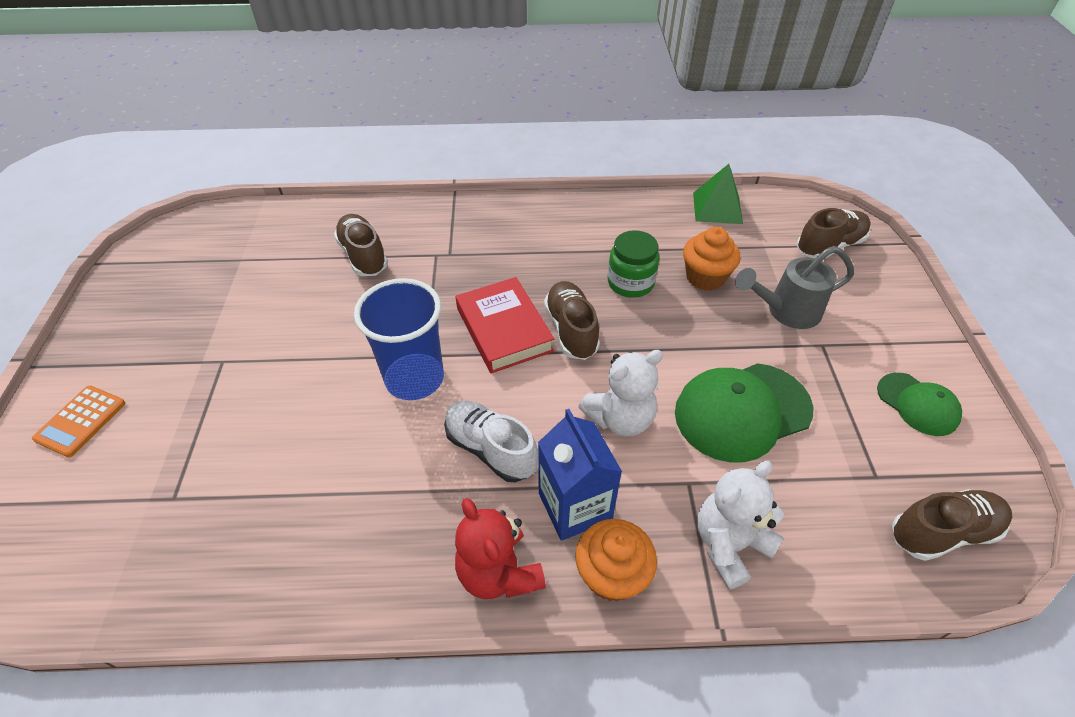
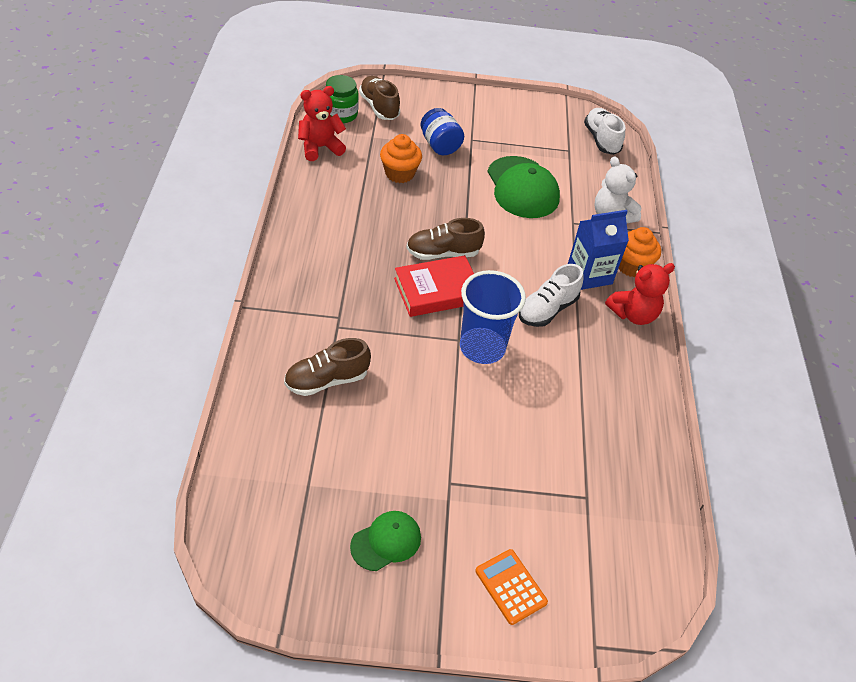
camera: 90 degrees left, 0 degrees up
orange calculator [32,386,125,458] -> orange calculator turned 150 degrees counterclockwise [475,549,548,625]
white teddy bear [578,350,663,436] -> none
green jar [608,230,660,298] -> green jar moved to [326,75,359,123]
green pyramid [693,164,743,224] -> red teddy bear [298,86,346,161]
grey watering can [735,246,854,329] -> blue jar [421,108,464,155]
green cap [877,373,962,436] -> green cap moved to [350,511,421,571]
brown shoe [892,489,1012,561] -> white shoe [584,108,625,155]

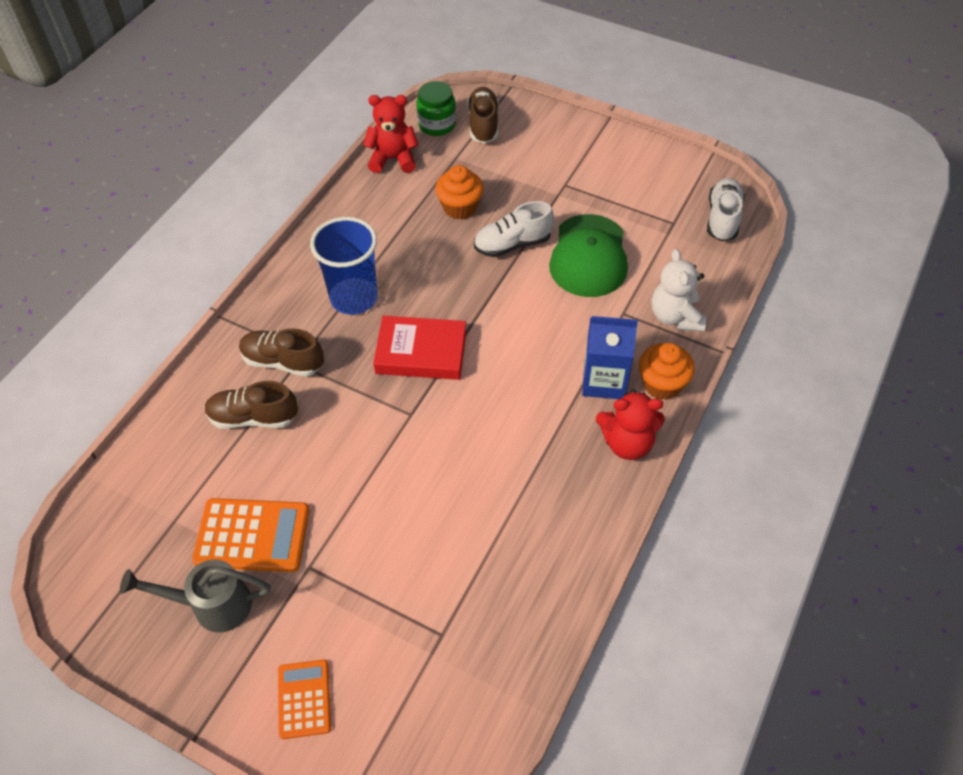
camera: 30 degrees right, 5 degrees up
green cap [350,511,421,571] -> grey watering can [120,559,271,633]
brown shoe [406,218,485,260] -> brown shoe moved to [239,328,324,377]
blue jar [421,108,464,155] -> none
blue cup [460,270,526,364] -> blue cup moved to [310,217,378,315]
white shoe [519,264,584,327] -> white shoe moved to [474,201,554,257]
none -> orange calculator [192,498,310,572]

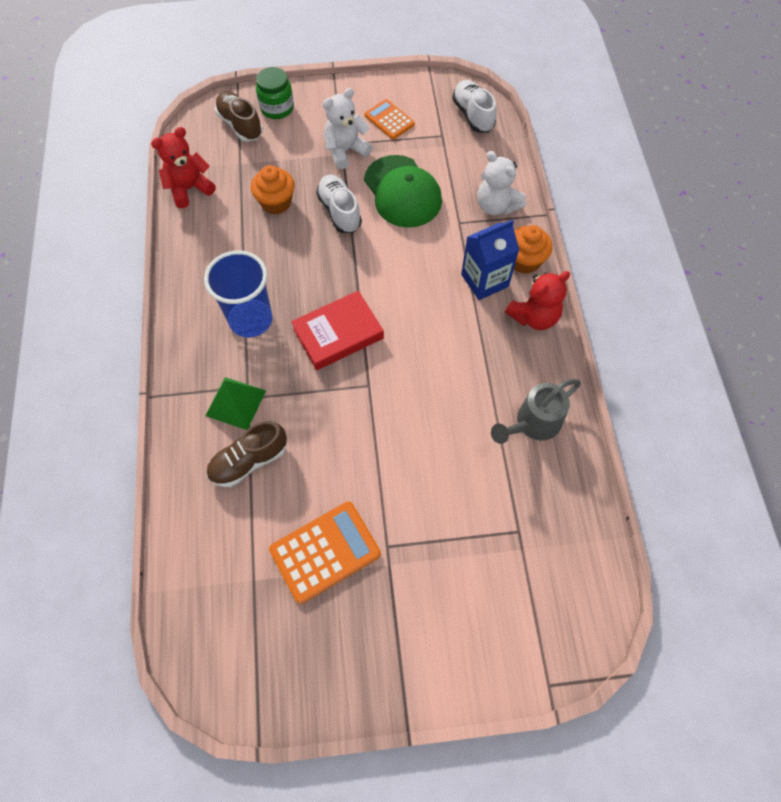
camera: 35 degrees left, 10 degrees up
grey watering can [120,559,271,633] -> grey watering can moved to [491,379,581,444]
brown shoe [239,328,324,377] -> green pyramid [205,377,266,430]
orange calculator [278,659,331,739] -> orange calculator moved to [365,99,415,139]
green jar [416,81,456,136] -> green jar moved to [256,67,294,119]
white shoe [474,201,554,257] -> white shoe turned 120 degrees clockwise [316,174,362,233]
none -> white teddy bear [323,88,373,169]

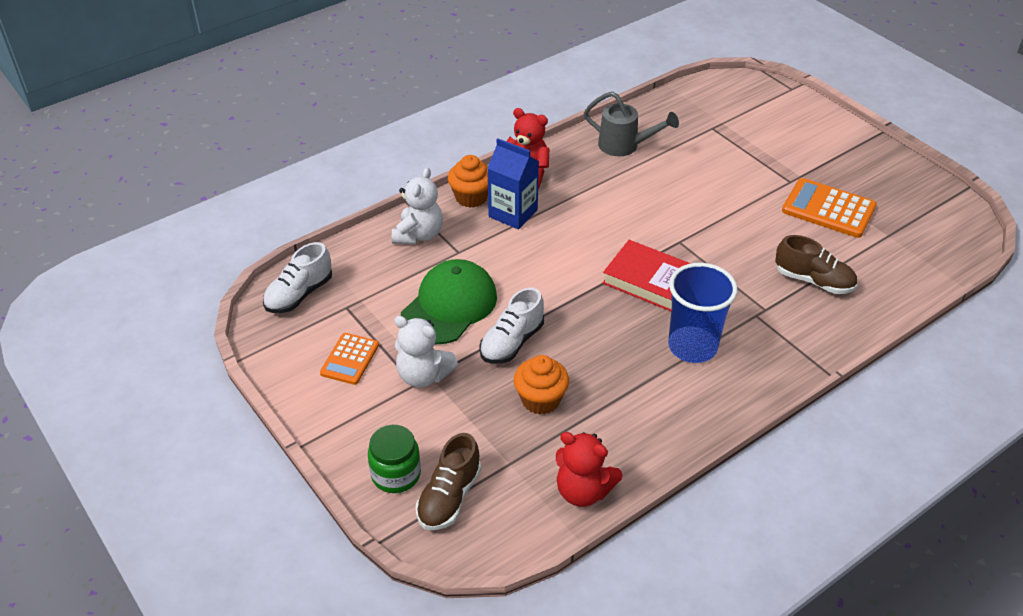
camera: 120 degrees left, 20 degrees down
green pyramid [205,377,266,430] -> none

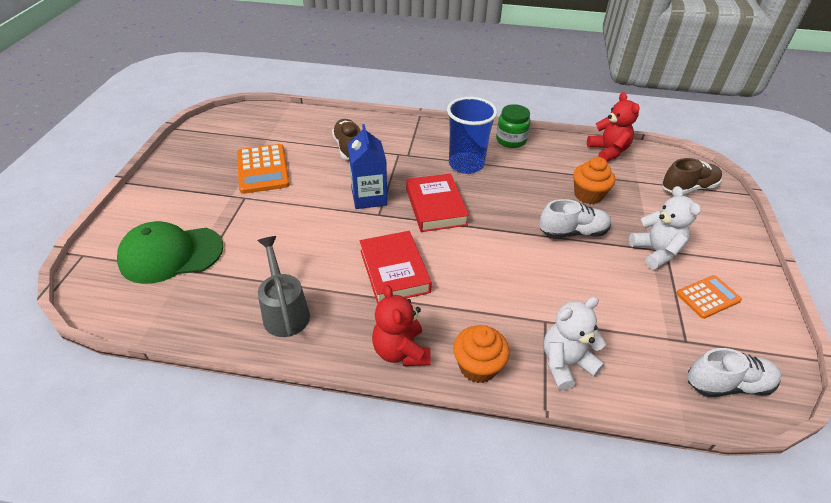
camera: 135 degrees left, 0 degrees up
green jar [368,425,421,493] -> green jar moved to [496,104,531,148]
green cap [401,259,497,344] -> green cap moved to [117,221,223,284]
blue carton [487,138,539,229] -> blue carton moved to [348,124,387,209]
none -> red book [360,231,432,304]

